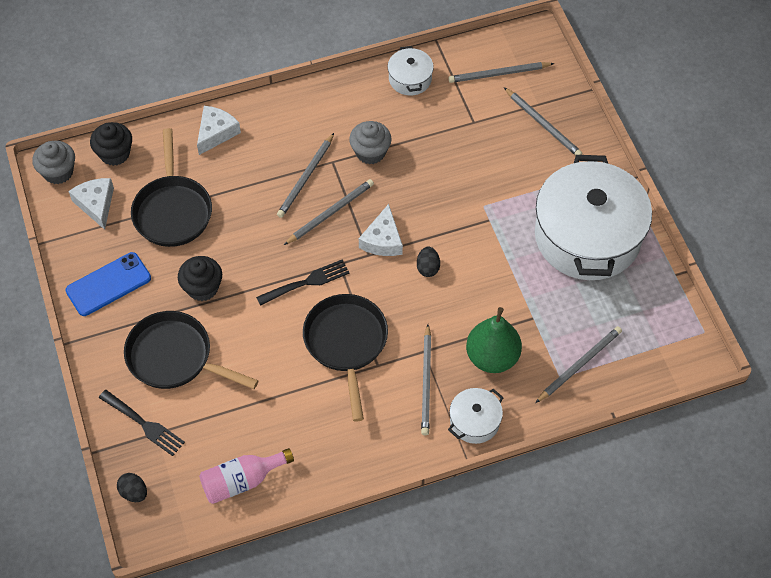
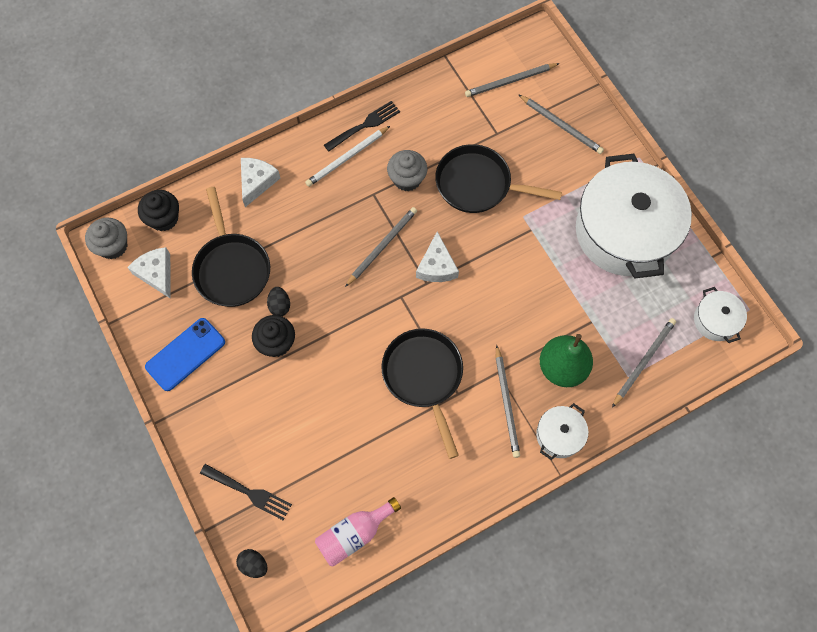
camera: 10 degrees left, 10 degrees up
black pan [124,311,259,389] -> black pan moved to [435,144,562,213]
black fork [256,259,350,306] -> black fork moved to [324,101,400,152]
grey pencil [277,133,334,218] -> none
white pot [388,46,434,96] -> white pot moved to [694,287,747,343]
black egg [417,246,440,277] -> black egg moved to [267,287,290,316]
none -> white pencil [305,126,390,187]

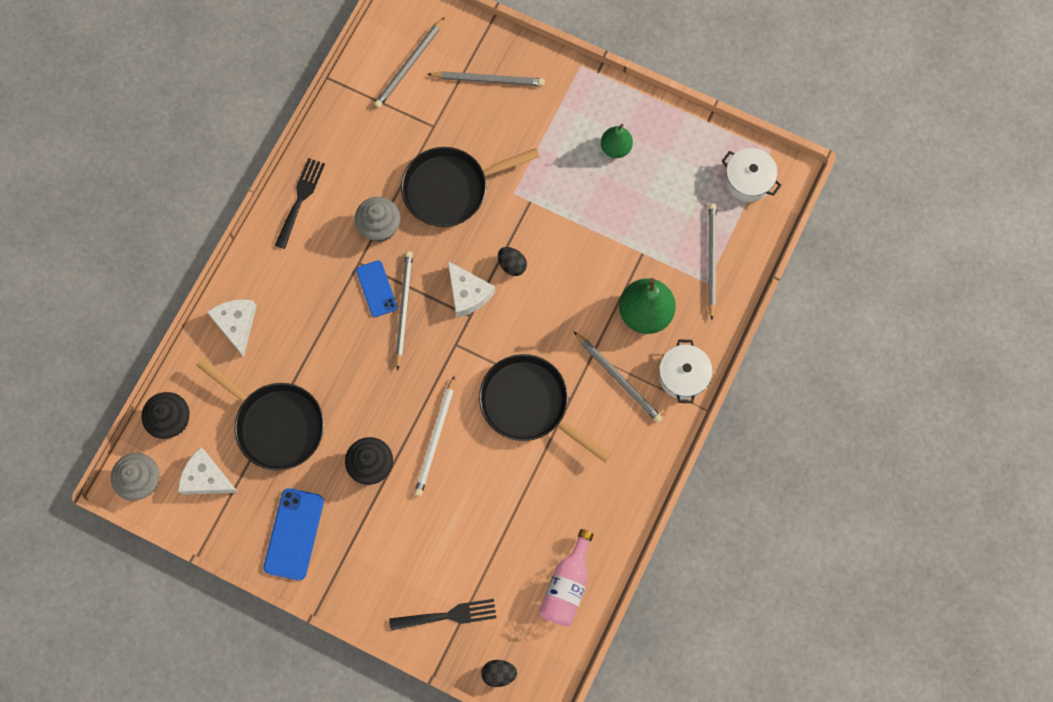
camera: 35 degrees left, 5 degrees up
black egg [267,287,290,316] -> black egg moved to [498,247,527,276]
white pencil [305,126,390,187] -> white pencil moved to [414,376,455,496]
white pot [576,154,692,279] -> green pear [601,124,633,158]
none -> blue phone [356,260,397,317]

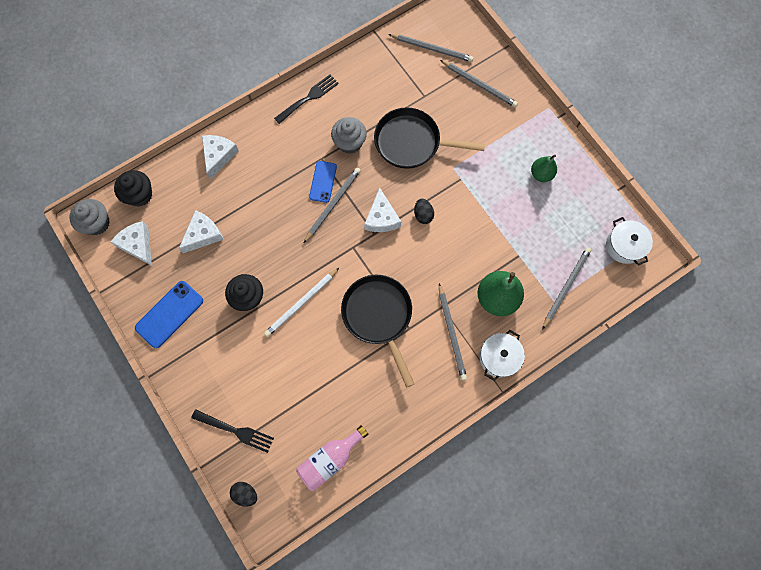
camera: 30 degrees right, 0 degrees up
black pan [196,357,324,471] -> white cheese [179,210,224,253]
grey pencil [374,17,445,108] -> grey pencil turned 135 degrees counterclockwise [388,34,474,62]

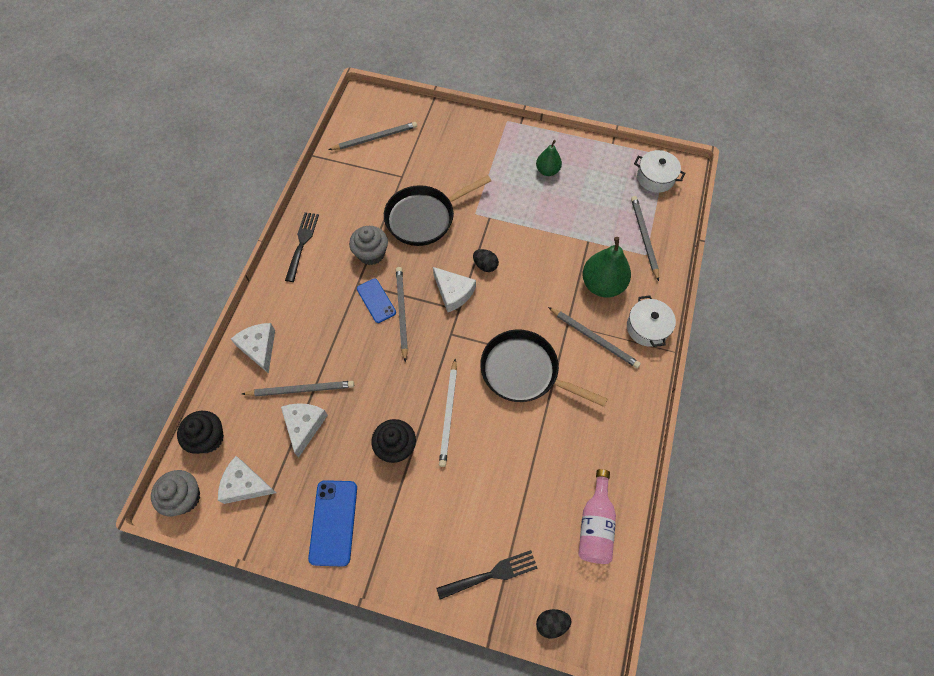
camera: 40 degrees left, 10 degrees down
grey pencil [440,60,518,107] -> grey pencil moved to [242,381,354,396]

